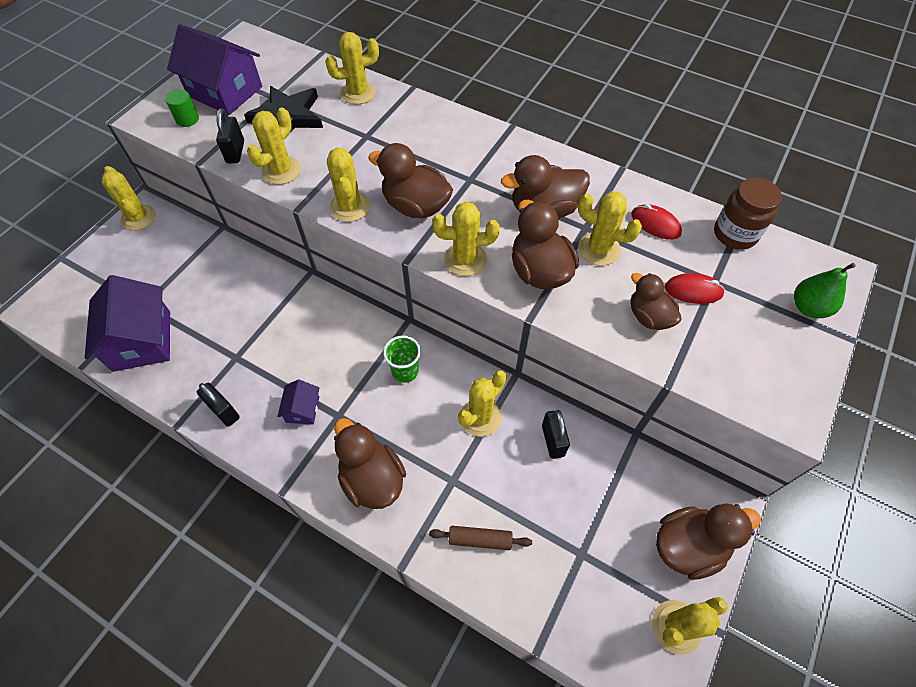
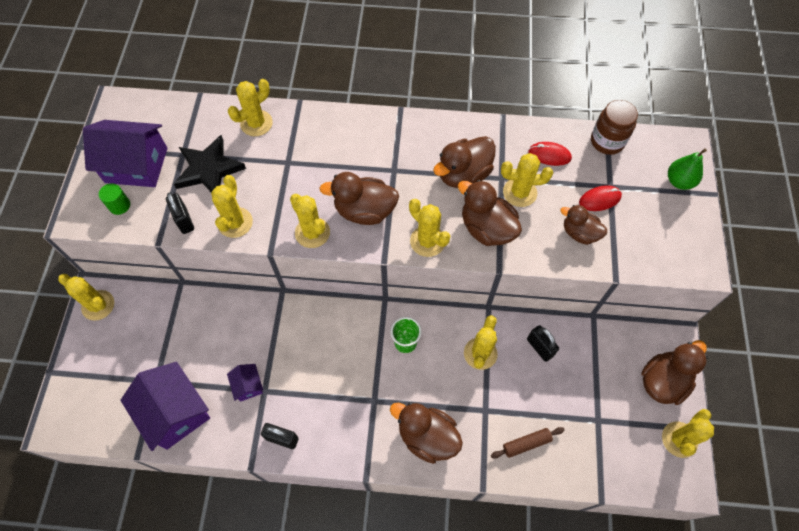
camera: 25 degrees left, 5 degrees up
purple house [277,379,319,425] -> purple house moved to [227,364,263,402]
yellow cactus [432,202,500,276] -> yellow cactus turned 75 degrees clockwise [409,199,450,257]

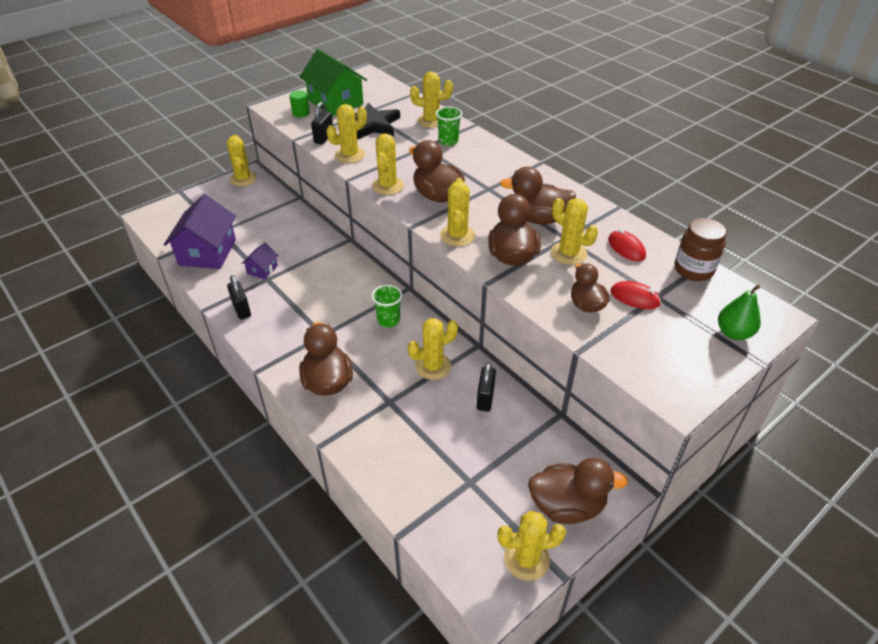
camera: 45 degrees right, 20 degrees down
purple house [83,120,167,187] -> green house [299,49,367,116]
brown rolling pin [491,427,564,459] -> none
none -> green cup [435,106,462,146]

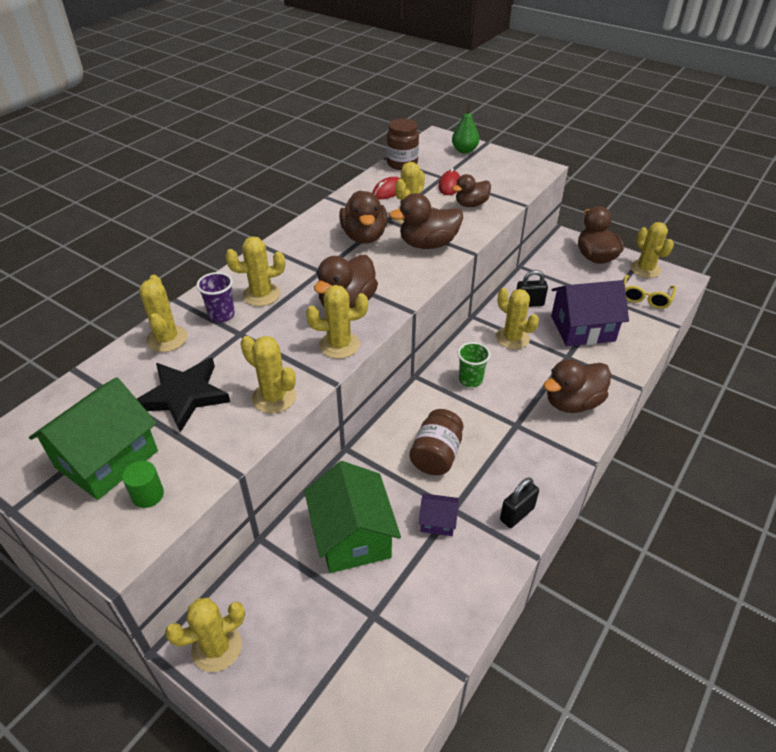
camera: 105 degrees left, 0 degrees up
purple house [164,194,236,269] -> purple house moved to [551,280,629,346]
black padlock [311,102,333,145] -> none
green cup [435,106,462,146] -> purple cup [196,272,235,322]
yellow cactus [440,178,475,246] -> yellow cactus moved to [225,236,285,306]
none -> green house [304,461,401,573]
none -> brown jar [410,409,463,475]
none -> yellow glasses [624,275,676,309]

